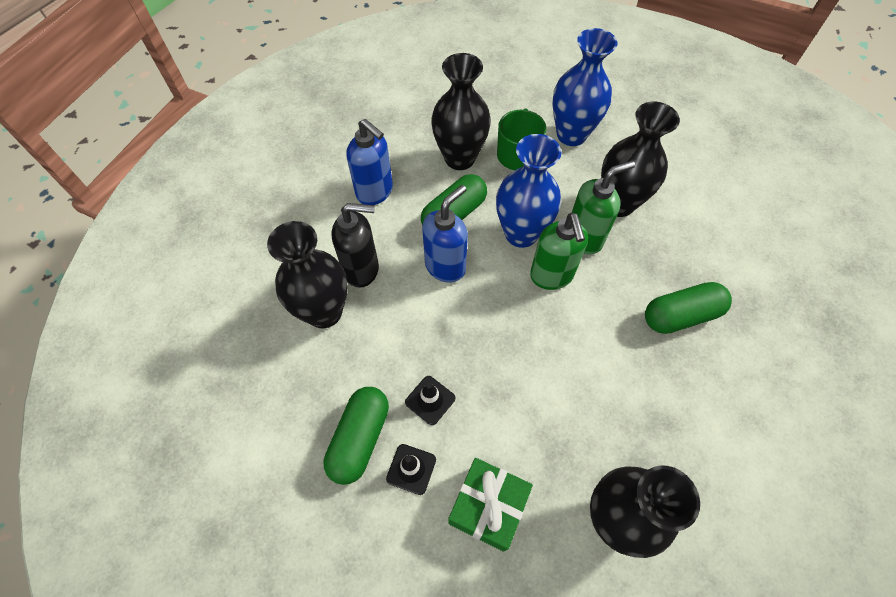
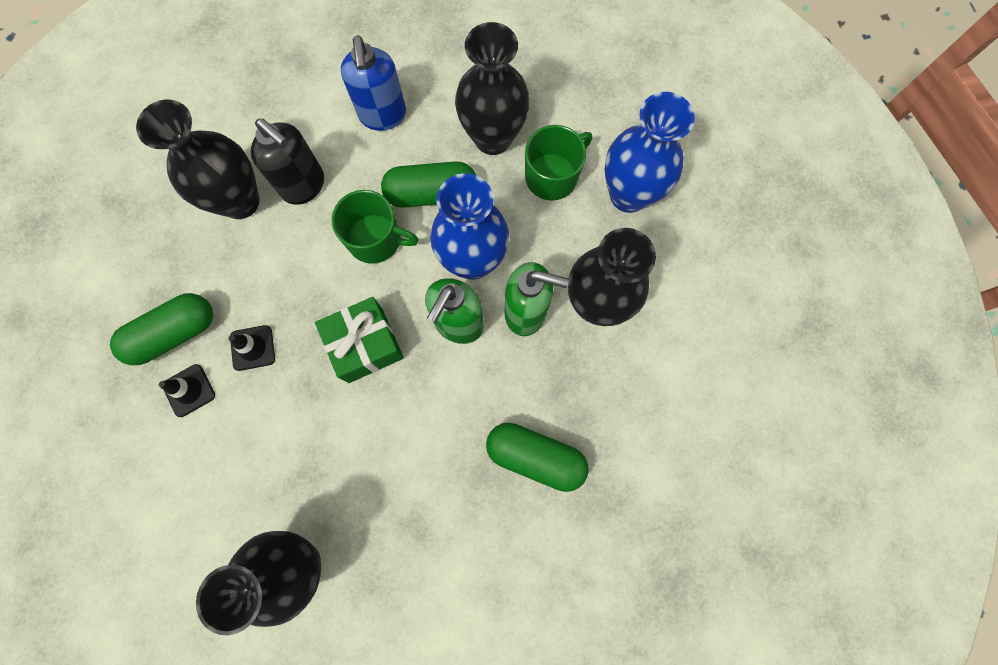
camera: 40 degrees right, 15 degrees up
blue soap dispenser [422,185,468,283] -> green mug [332,190,419,264]
green gift [448,458,533,552] -> green gift moved to [315,297,404,383]

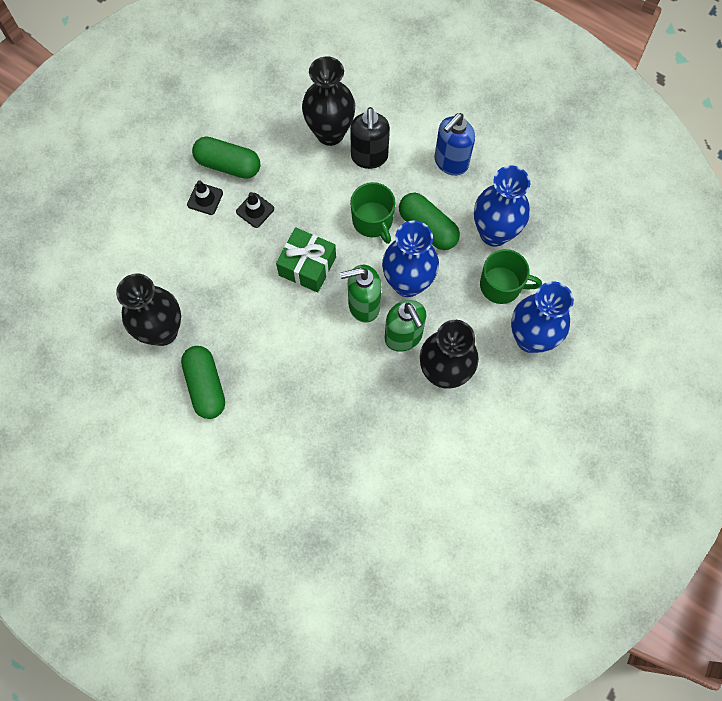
camera: 50 degrees right, 5 degrees down
black vase [455,22,530,155] -> blue vase [474,165,530,247]
green capsule [486,423,589,492] -> green capsule moved to [181,346,225,419]

